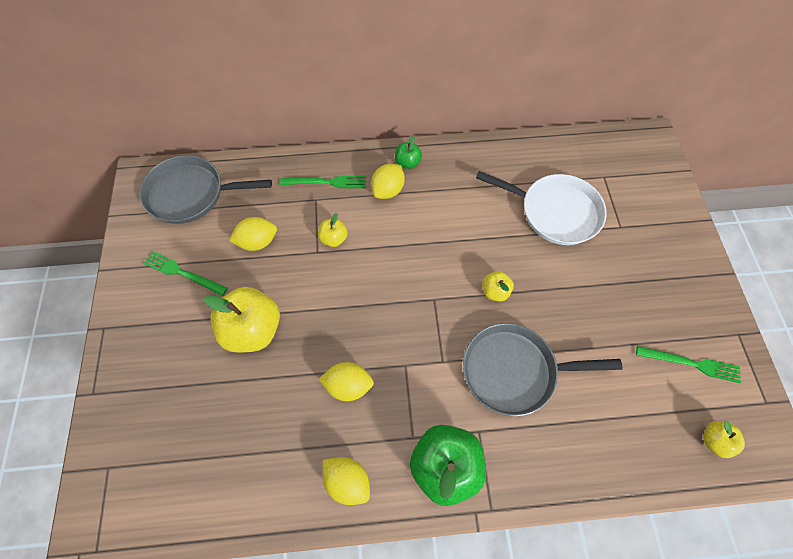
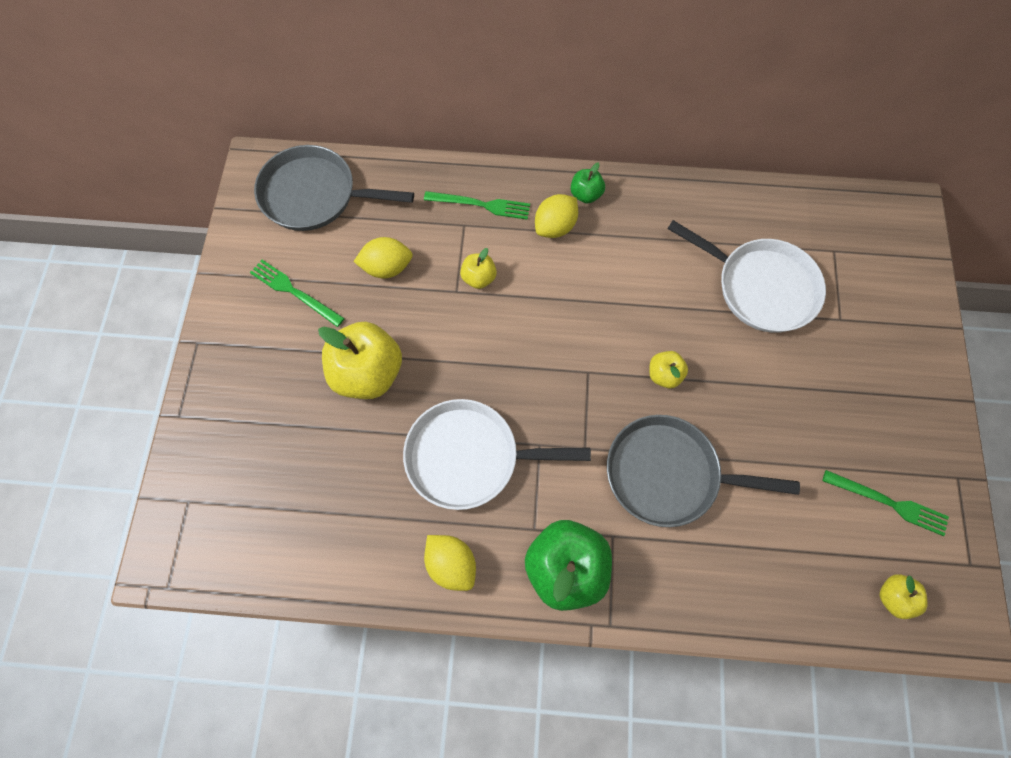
camera: 10 degrees right, 5 degrees up
yellow lemon [319,362,374,401] -> white pan [403,399,591,510]

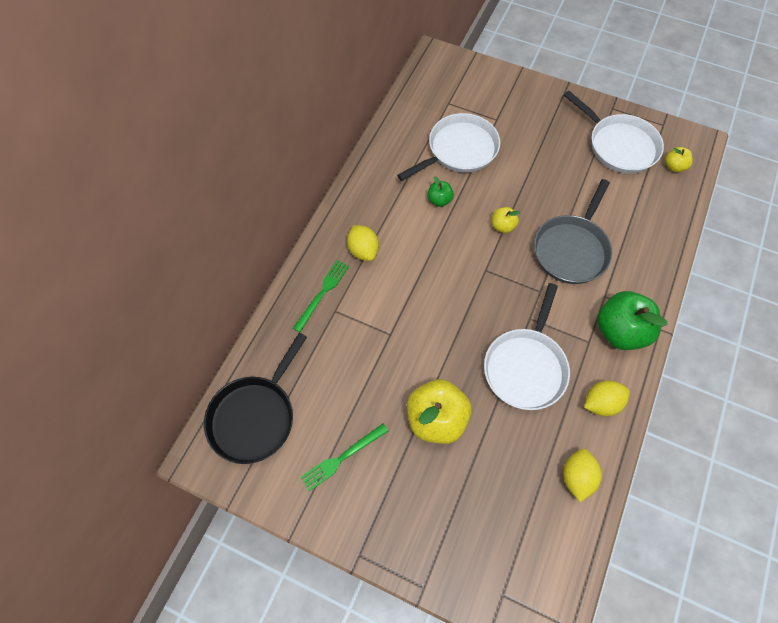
camera: 70 degrees left, 5 degrees down
grey pan [254,145,414,231] -> black pan [204,333,307,464]
yellow lemon [353,237,413,279] -> yellow lemon moved to [563,449,602,502]
yellow apple [460,248,497,289] -> none
green apple [571,162,605,203] -> green apple moved to [427,176,454,207]
green fork [822,470,949,536] -> white pan [564,91,664,174]

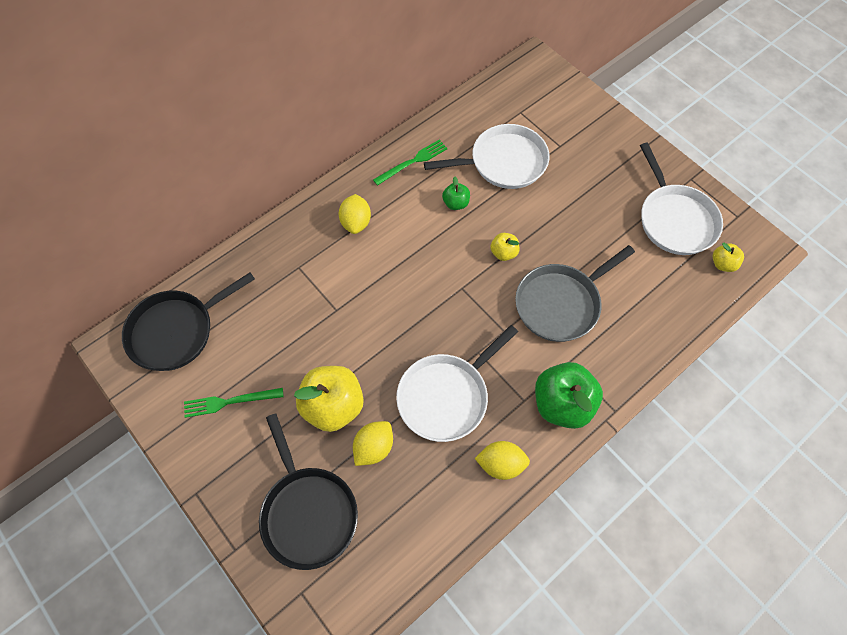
camera: 25 degrees right, 0 degrees up
green fork [293,260,349,332] -> green fork moved to [373,139,447,186]
yellow lemon [563,449,602,502] -> yellow lemon moved to [353,421,393,466]
none -> black pan [259,413,358,570]

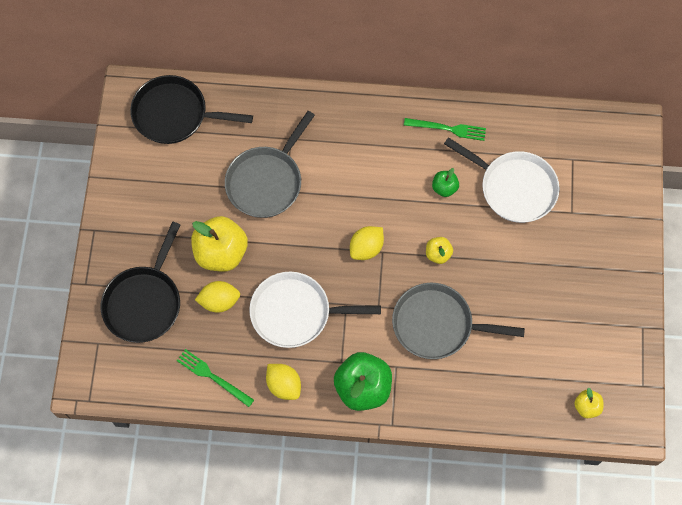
camera: 45 degrees right, 5 degrees up
green fork [184,388,284,418] -> green fork moved to [177,349,254,407]
yellow lemon [338,194,371,234] -> yellow lemon moved to [350,226,384,260]
white pan [640,143,723,255] -> none
none -> grey pan [225,111,315,218]

